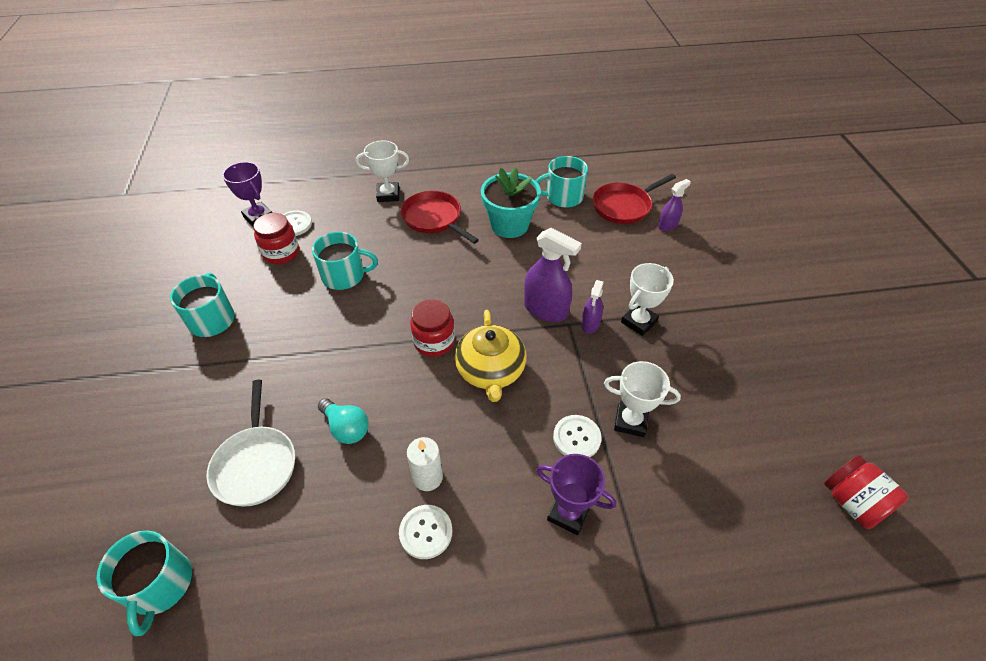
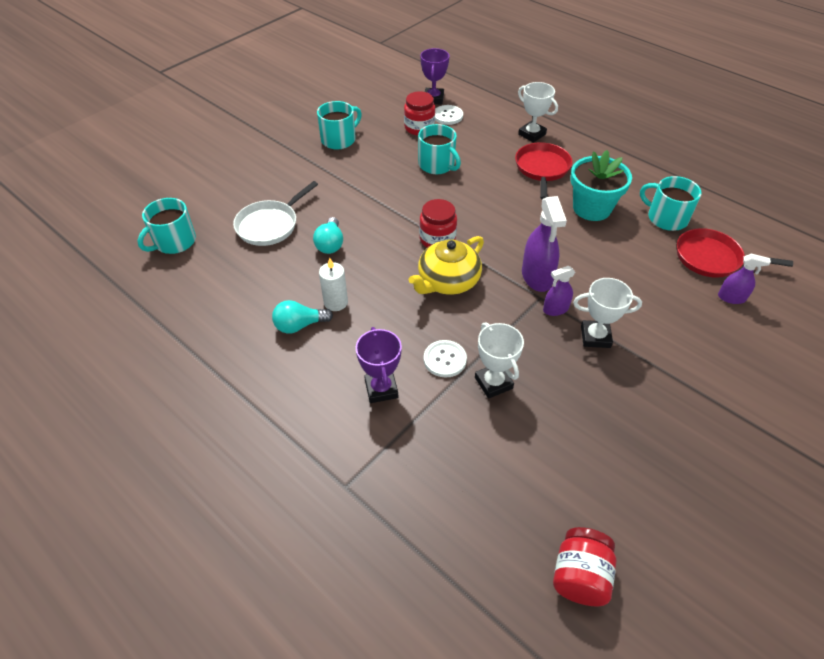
camera: 50 degrees right, 0 degrees up
white button [399,505,452,559] -> turquoise light bulb [272,300,333,334]

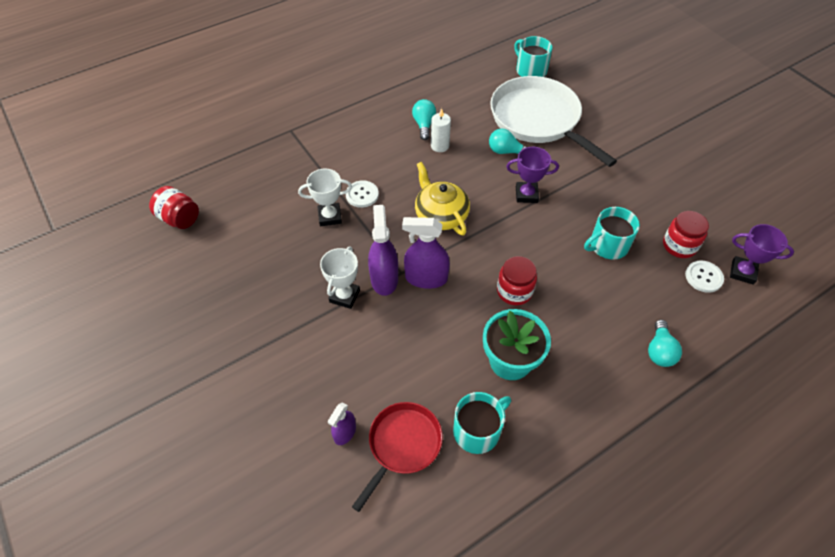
camera: 105 degrees right, 5 degrees up
white pan [233,181,318,246] -> white pan [490,76,617,167], size x1.76
turquoise mug [317,101,362,149] -> none
purple trophy [356,327,402,403] -> purple trophy moved to [506,147,559,203]
red jar [419,199,457,248] -> red jar moved to [497,256,537,305]
red pan [515,142,572,200] -> none
white trophy [518,82,558,142] -> turquoise light bulb [648,320,682,367]
purple spray bottle [543,266,575,316] -> purple spray bottle [368,205,398,296], size x1.73

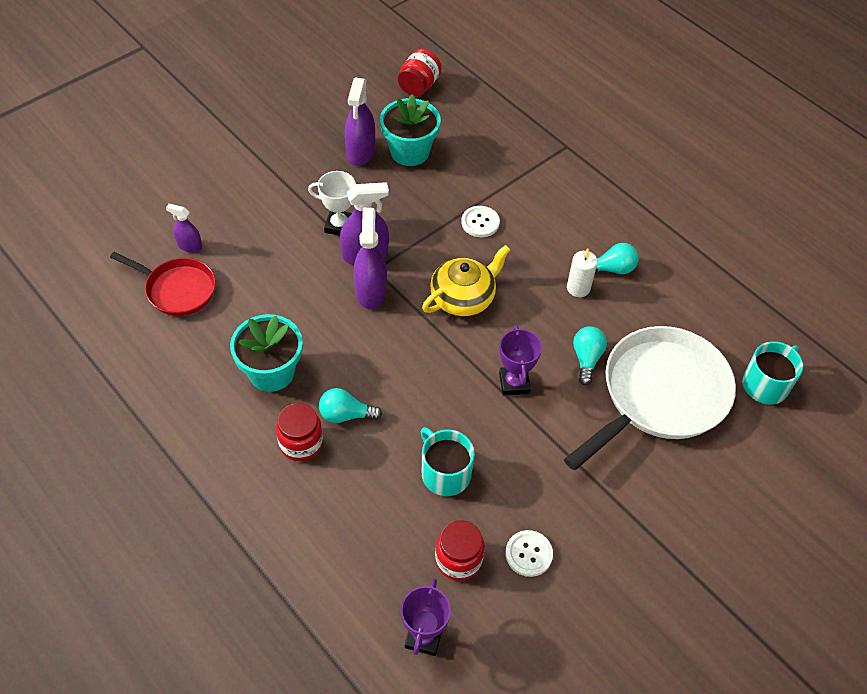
camera: 80 degrees right, 0 degrees up
white trophy [298,168,352,226] -> none
turquoise mug [453,392,511,454] -> none
red jar [497,256,537,305] -> red jar moved to [276,403,323,461]
turquoise light bulb [648,320,682,367] -> turquoise light bulb moved to [319,388,382,423]
white button [685,261,724,293] -> white button moved to [505,530,553,577]
none -> purple spray bottle [345,78,375,166]
none -> turquoise flower pot [380,94,441,166]

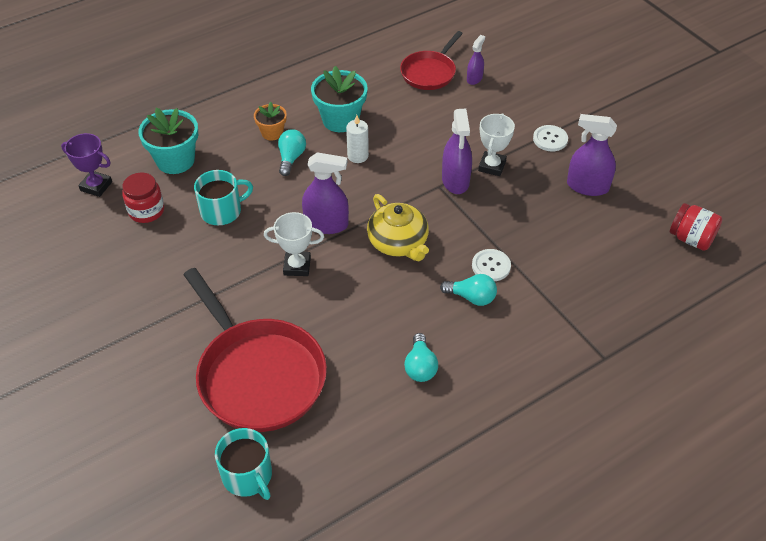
camera: 100 degrees right, 5 degrees down
red jar [276,403,323,461] -> orange flower pot [254,102,287,141]
purple spray bottle [354,208,387,309] -> purple spray bottle moved to [302,152,349,234]
turquoise flower pot [380,94,441,166] -> turquoise flower pot moved to [138,108,198,174]
purple trophy [499,325,542,396] -> white trophy [264,212,324,276]
white button [505,530,553,577] -> white button moved to [533,125,568,151]
white pan [564,326,736,470] -> red pan [184,268,327,432]
white candle [567,249,598,297] -> white candle moved to [346,115,369,163]
turquoise light bulb [573,326,607,385] -> turquoise light bulb moved to [440,274,497,306]

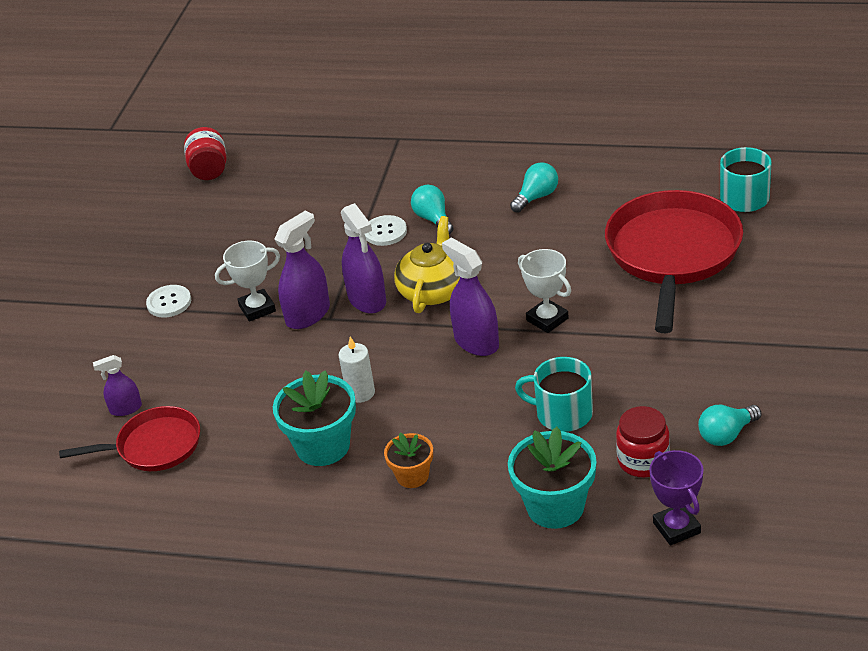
camera: 130 degrees left, 10 degrees down
turquoise light bulb [278,129,306,176] -> turquoise light bulb moved to [698,405,762,446]
purple spray bottle [567,114,617,196] -> purple spray bottle moved to [341,203,386,314]

